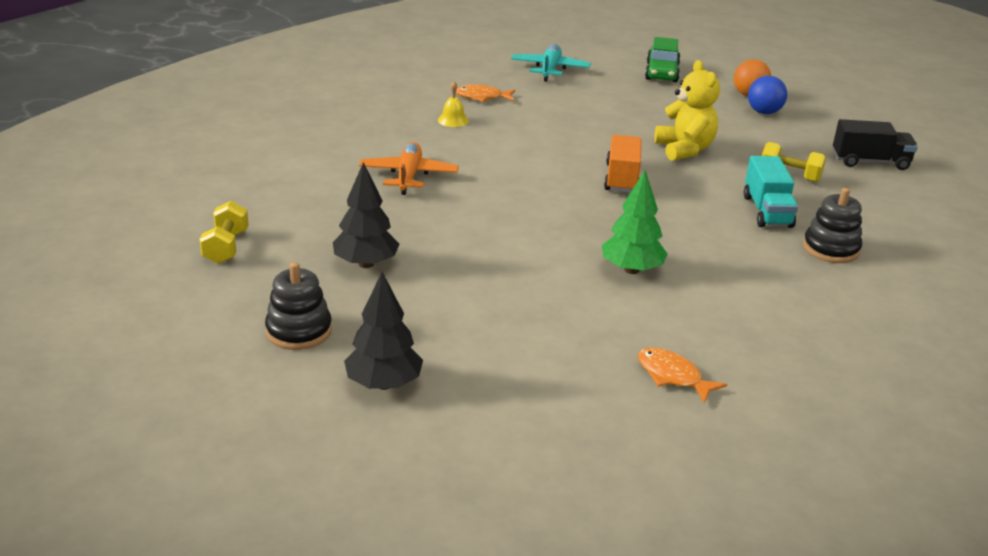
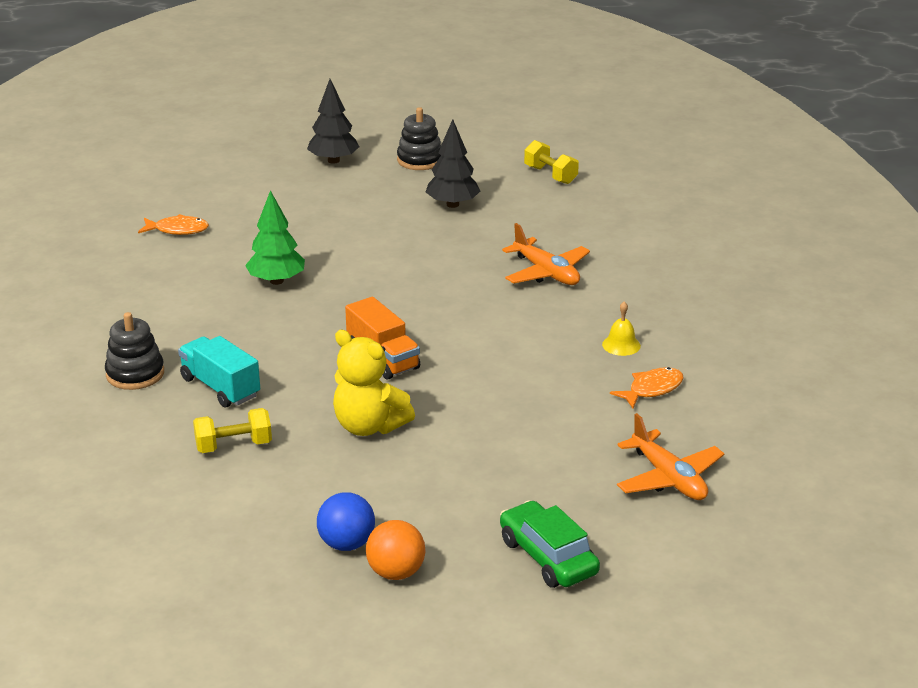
camera: 140 degrees right, 0 degrees up
turquoise plane [511,44,591,81] -> orange plane [617,413,724,500]
black truck [833,119,918,170] -> none

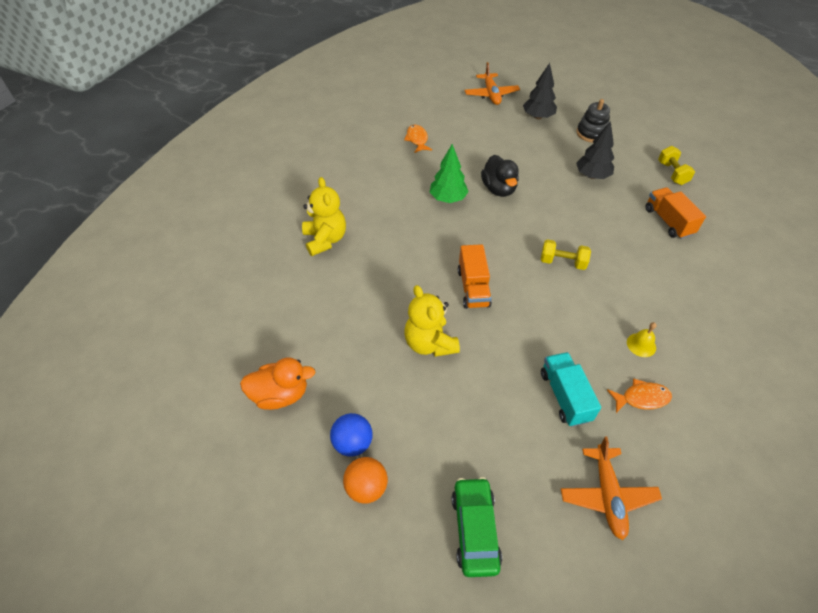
camera: 30 degrees right, 20 degrees up
black stacking toy [105,312,164,390] -> yellow teddy bear [302,177,346,256]
orange fish [138,214,209,235] -> orange fish turned 135 degrees counterclockwise [404,125,432,153]
turquoise truck [178,336,260,407] -> turquoise truck moved to [541,352,601,427]
yellow dumbbell [193,408,272,453] -> yellow dumbbell moved to [541,239,591,270]
orange plane [502,223,590,285] -> orange plane moved to [465,62,520,105]
none -> orange duck [240,357,316,410]
none -> black duck [481,155,519,197]
none -> orange truck [645,187,706,239]

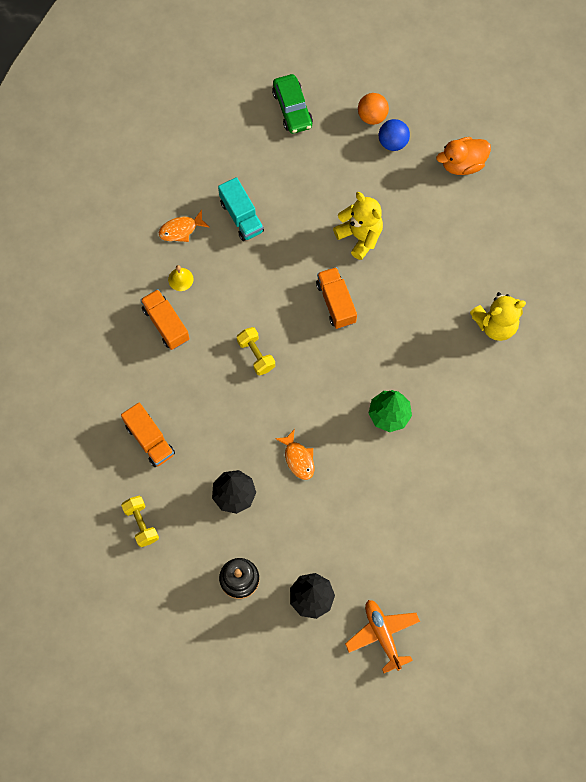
camera: 165 degrees right, 20 degrees up
yellow teddy bear [302,177,346,256] -> yellow teddy bear turned 75 degrees counterclockwise [470,292,526,341]
orange fish [404,125,432,153] -> orange fish moved to [275,429,315,480]
black duck [481,155,519,197] -> none
yellow dumbbell [541,239,591,270] -> yellow dumbbell turned 60 degrees clockwise [237,327,275,375]
orange plane [561,436,662,540] -> none
none -> orange truck [140,289,190,350]

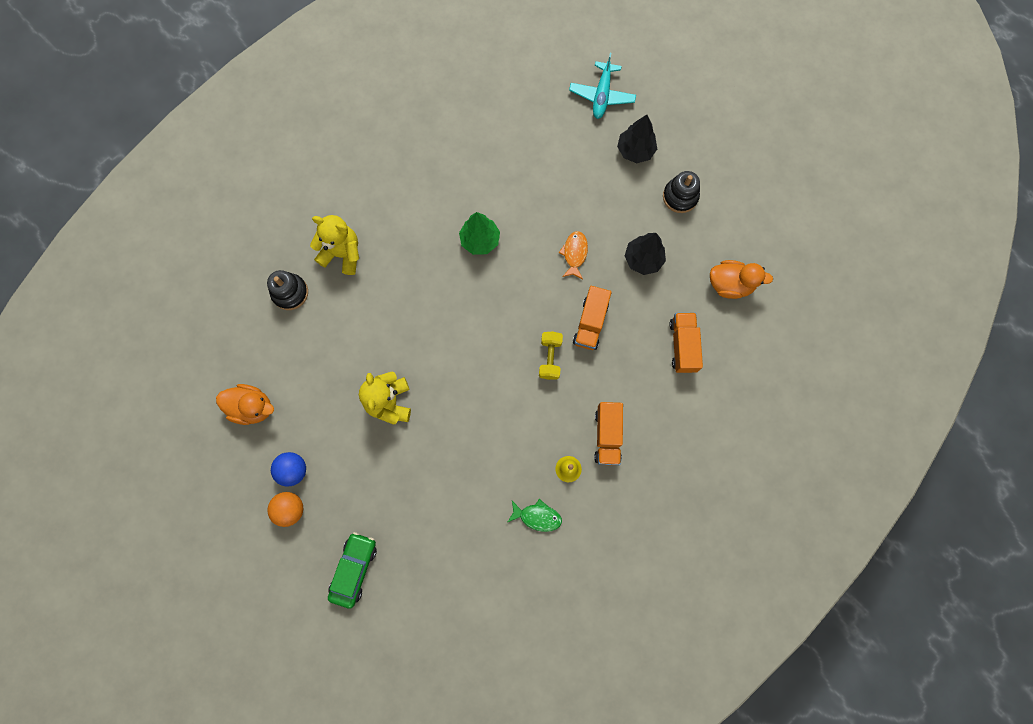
camera: 145 degrees left, 5 degrees up
yellow dumbbell [121,496,159,547] -> orange duck [710,260,773,299]
orange fish [159,210,210,242] -> green fish [508,499,562,532]
turquoise truck [218,177,264,241] -> none
orange truck [316,267,357,329] -> orange truck moved to [573,286,612,350]
orange plane [345,600,420,673] -> turquoise plane [569,53,636,119]
none -> black stacking toy [267,270,308,310]

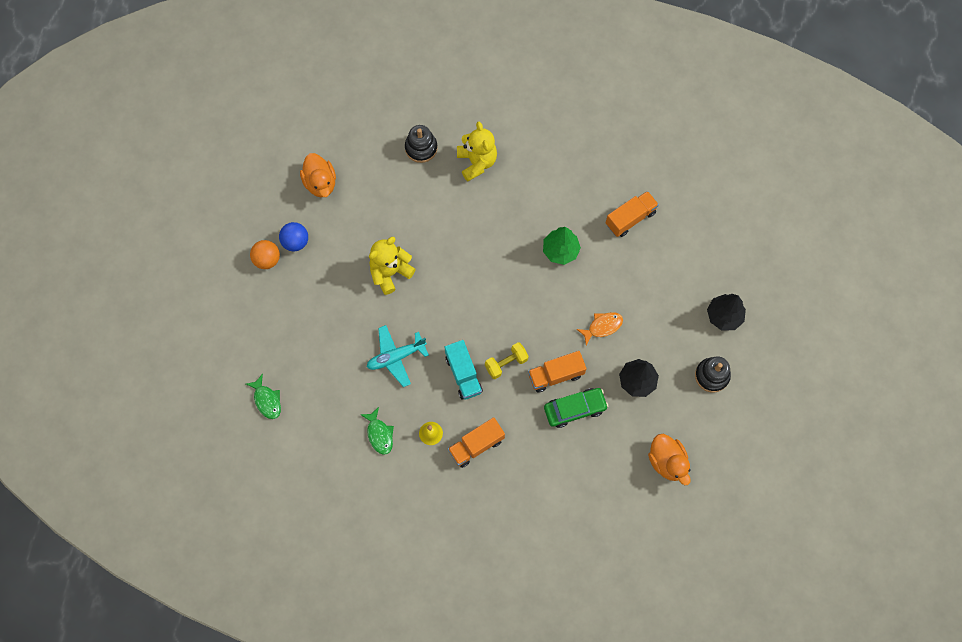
camera: 55 degrees right, 5 degrees down
green car [328,532,377,609] -> green car moved to [544,388,608,428]
turquoise plane [569,53,636,119] -> turquoise plane moved to [367,325,429,387]
orange truck [669,313,703,373] -> orange truck moved to [606,191,659,237]
none -> green fish [246,374,281,419]
none -> turquoise truck [444,340,483,400]

